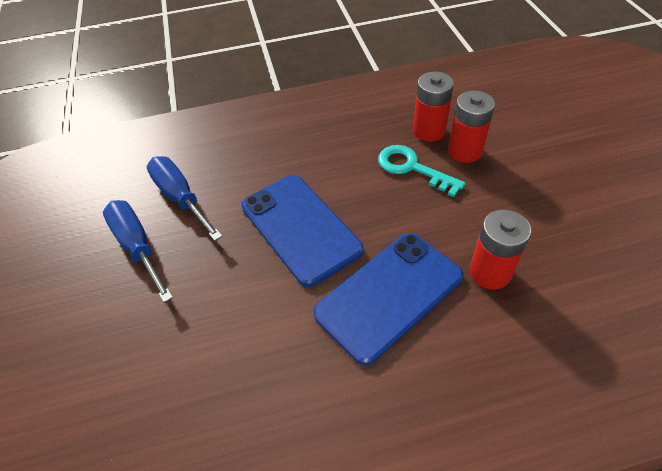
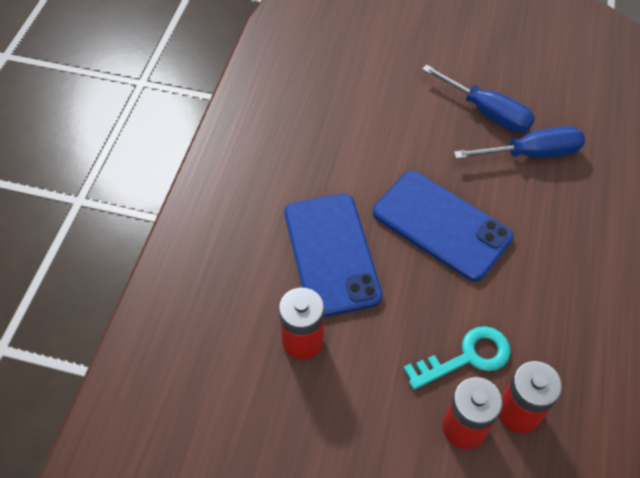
camera: 115 degrees right, 5 degrees up
blue screwdriver [103,200,173,303] -> blue screwdriver turned 45 degrees clockwise [422,65,535,133]
blue phone [241,175,364,287] -> blue phone turned 45 degrees clockwise [373,171,514,281]

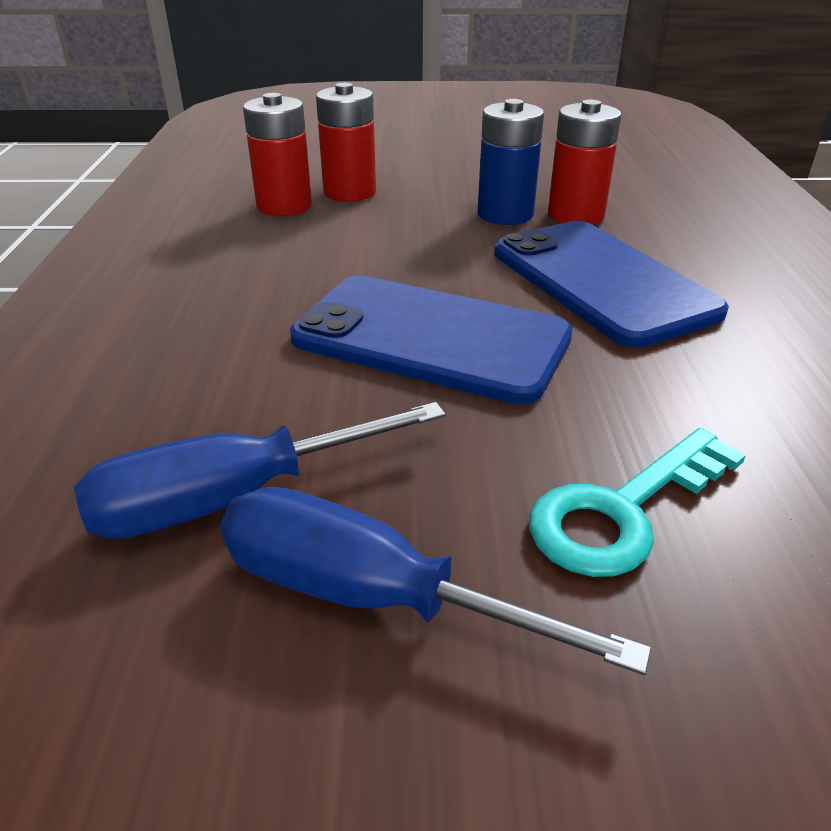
camera: 165 degrees right, 20 degrees down
turquoise key [403,326,511,390] -> turquoise key moved to [529,428,746,577]
none -> blue battery [477,99,544,225]

